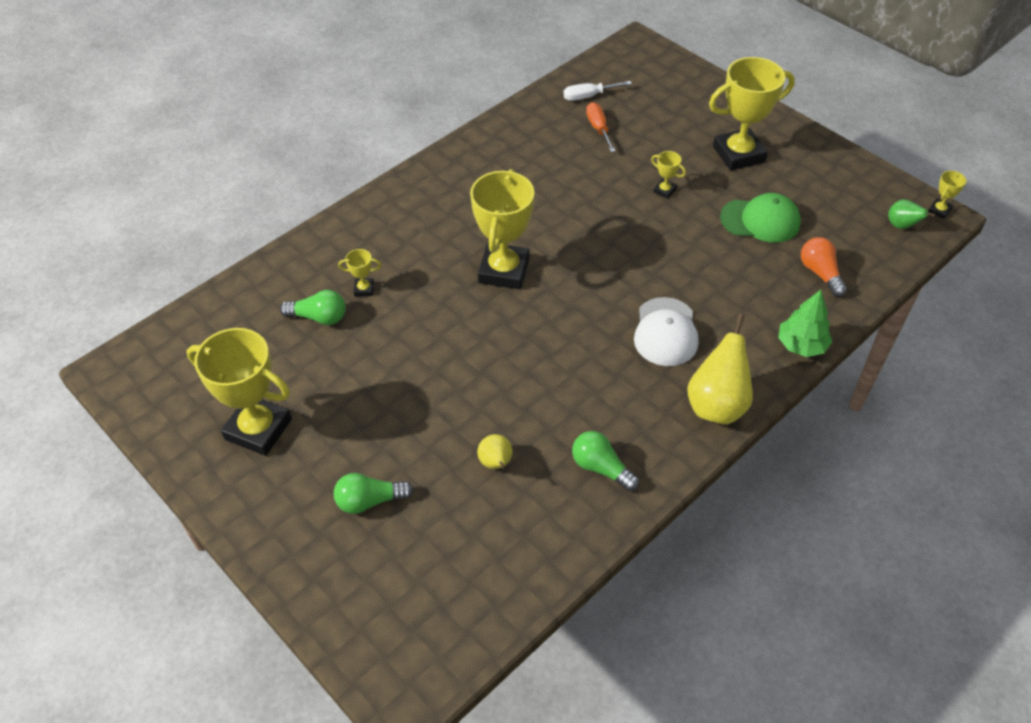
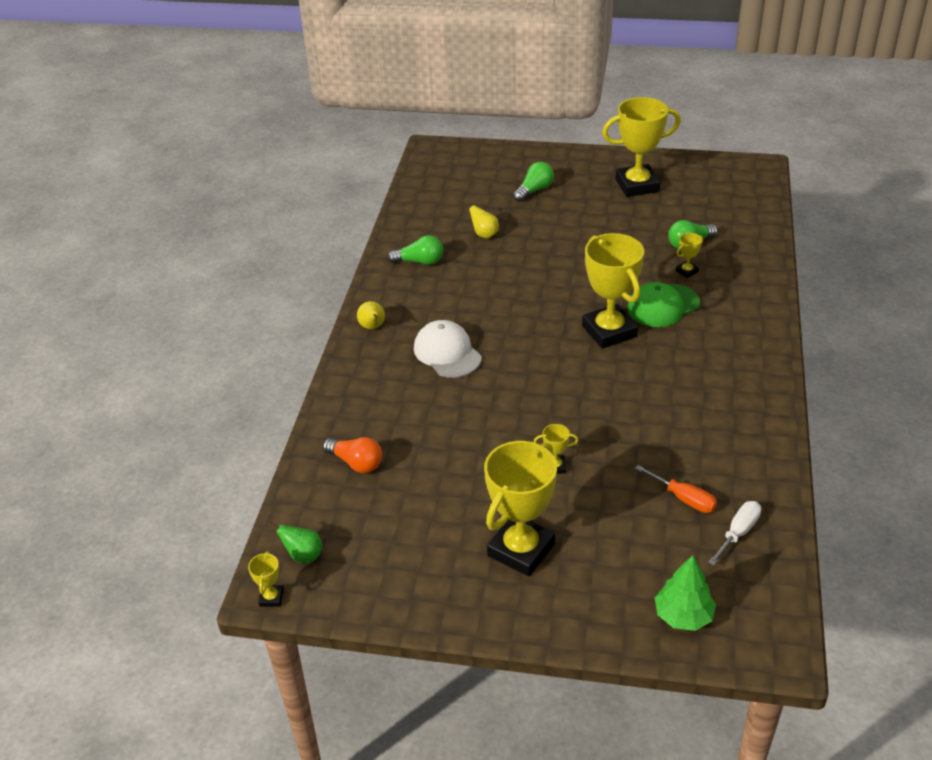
camera: 145 degrees right, 10 degrees down
yellow pear [687,314,753,424] -> yellow pear [357,301,385,329], size x0.53
green cap [720,193,801,243] -> green cap moved to [628,282,700,327]
green tree [778,290,832,357] -> green tree moved to [655,555,716,631]

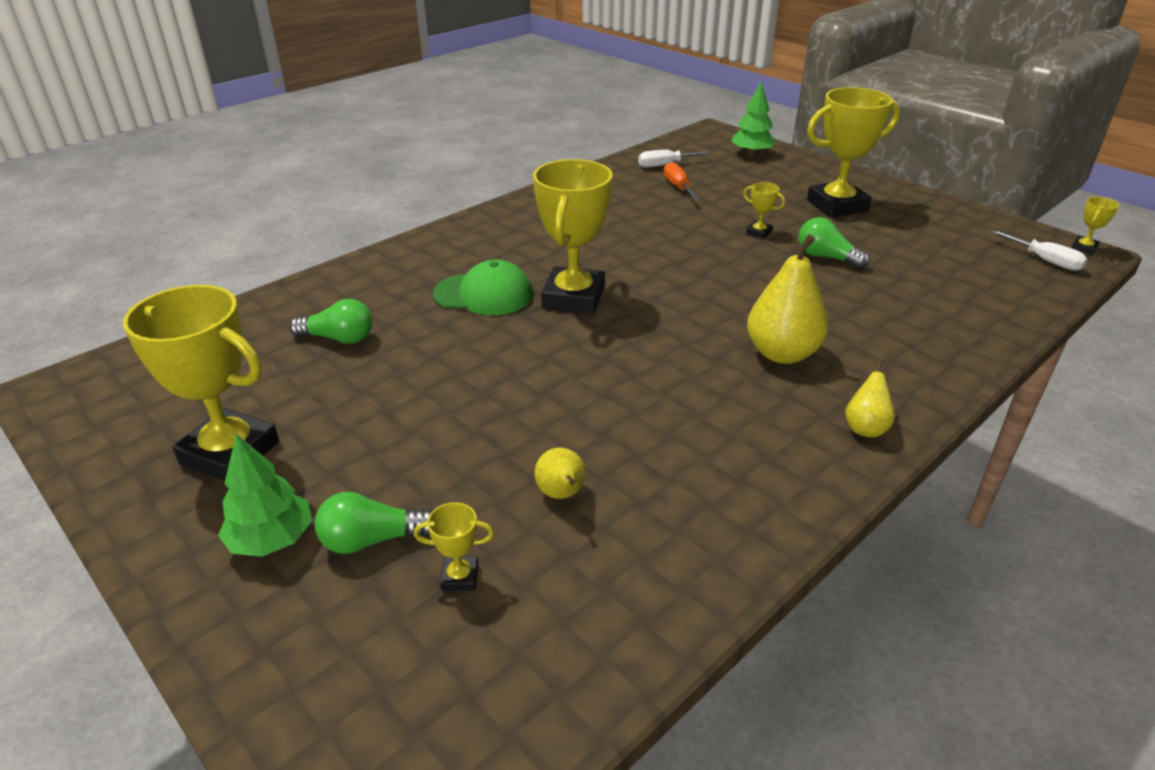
camera: 145 degrees left, 5 degrees down
green pear [268,522,322,563] -> white screwdriver [991,230,1088,271]
orange light bulb [323,437,382,473] -> none
green light bulb [387,235,443,265] -> green light bulb moved to [798,217,870,269]
white cap [414,320,482,378] -> yellow pear [747,234,828,364]
yellow trophy [676,233,703,278] -> yellow trophy moved to [414,502,494,591]
none -> green tree [218,434,312,557]

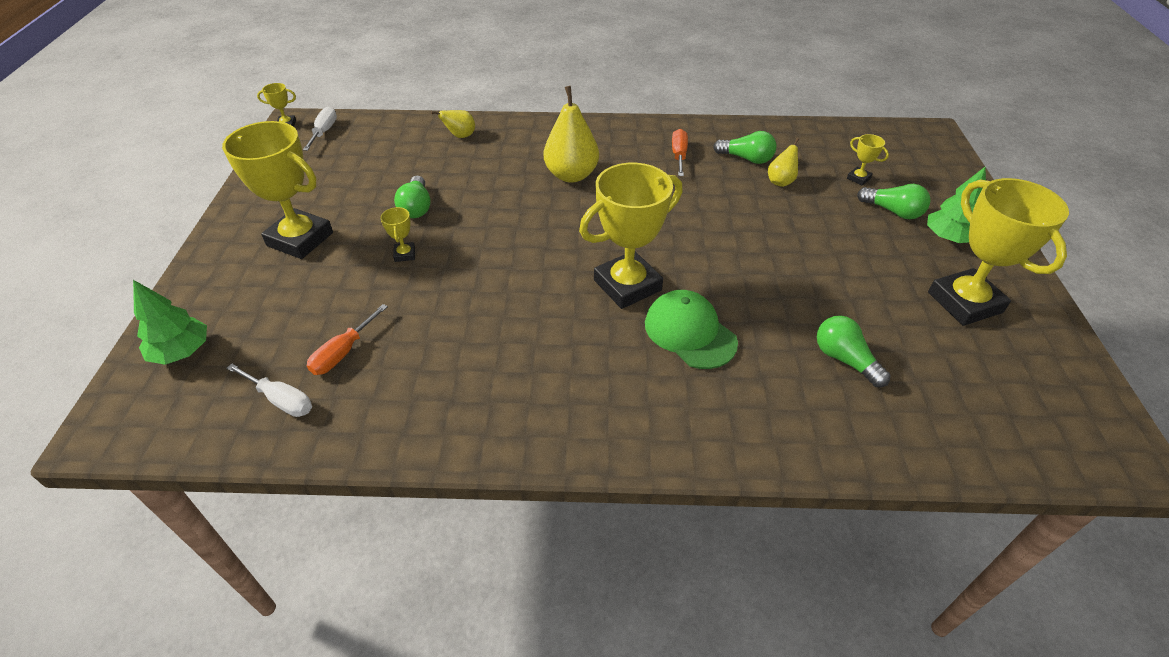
camera: 135 degrees left, 10 degrees up
yellow pear [845,359,895,437] -> yellow pear moved to [431,110,475,138]
none -> orange screwdriver [672,129,688,176]
none -> green light bulb [713,131,776,164]

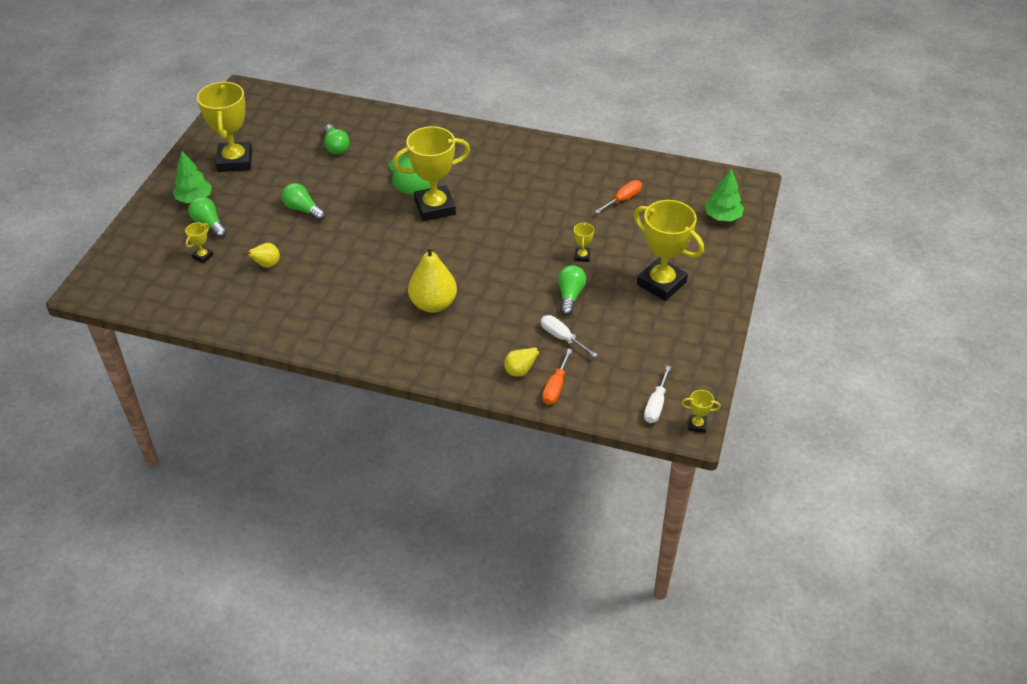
camera: 165 degrees left, 0 degrees up
white screwdriver [226,364,312,417] -> white screwdriver moved to [541,315,598,357]
orange screwdriver [672,129,688,176] -> orange screwdriver moved to [542,349,572,405]
green light bulb [713,131,776,164] -> green light bulb moved to [282,183,325,221]
yellow trophy [847,134,889,186] -> yellow trophy turned 60 degrees clockwise [185,222,213,263]

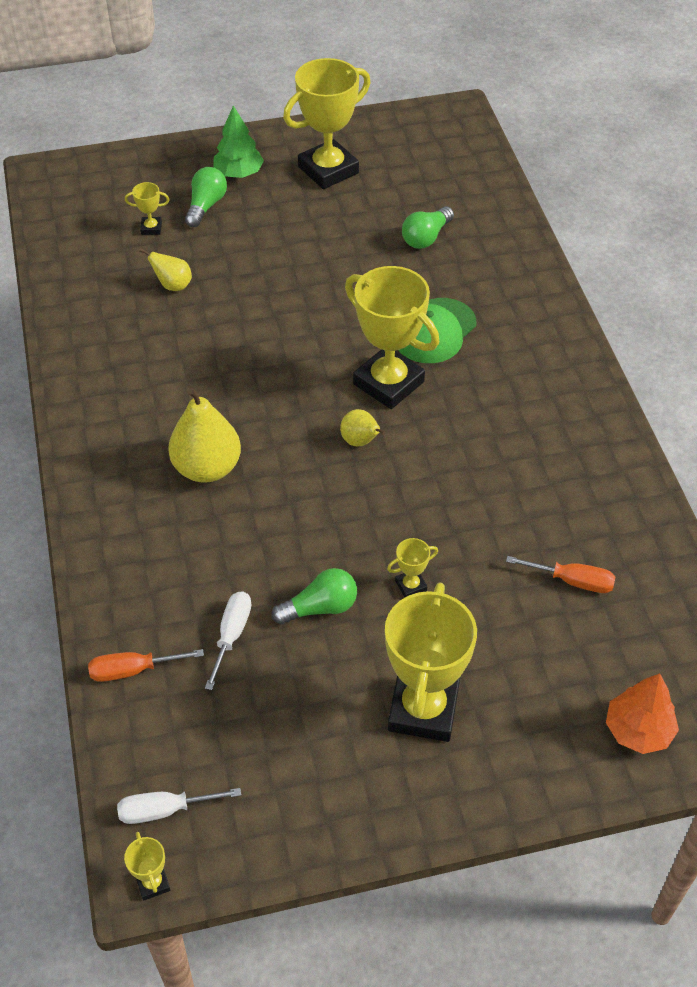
camera: 60 degrees right, 5 degrees up
green light bulb [282,183,325,221] -> none
yellow pear [504,346,546,377] -> yellow pear moved to [340,409,386,447]
green tree [705,168,744,221] -> orange tree [606,673,679,754]

